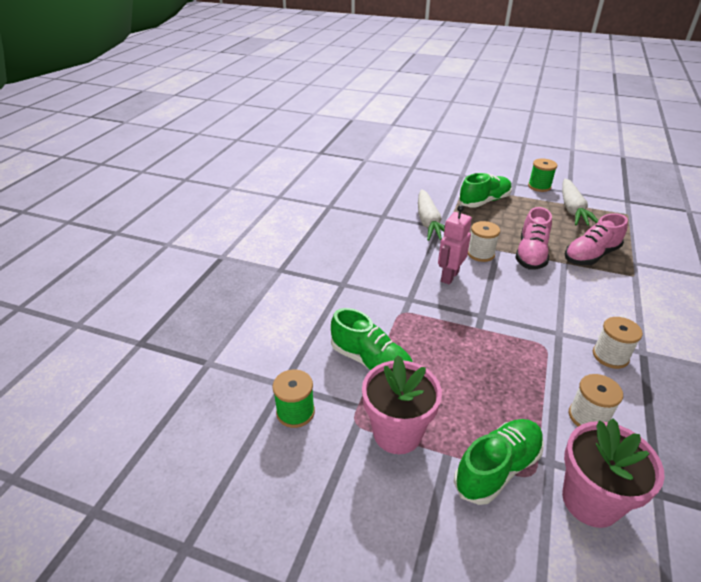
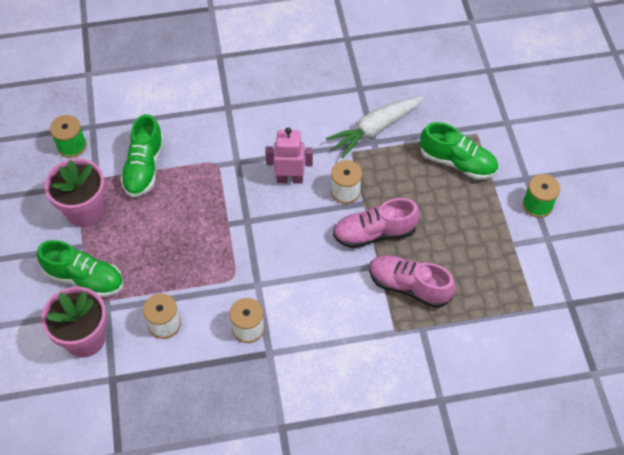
camera: 60 degrees right, 20 degrees up
white carrot [562,179,598,226] -> none

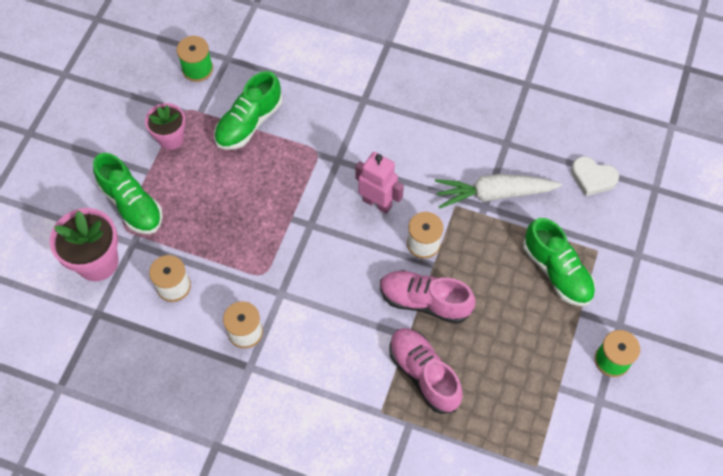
camera: 30 degrees right, 5 degrees up
pink flower pot [45,158,105,227] -> pink flower pot [145,103,186,150], size x0.65
none -> white heart [571,156,619,196]

